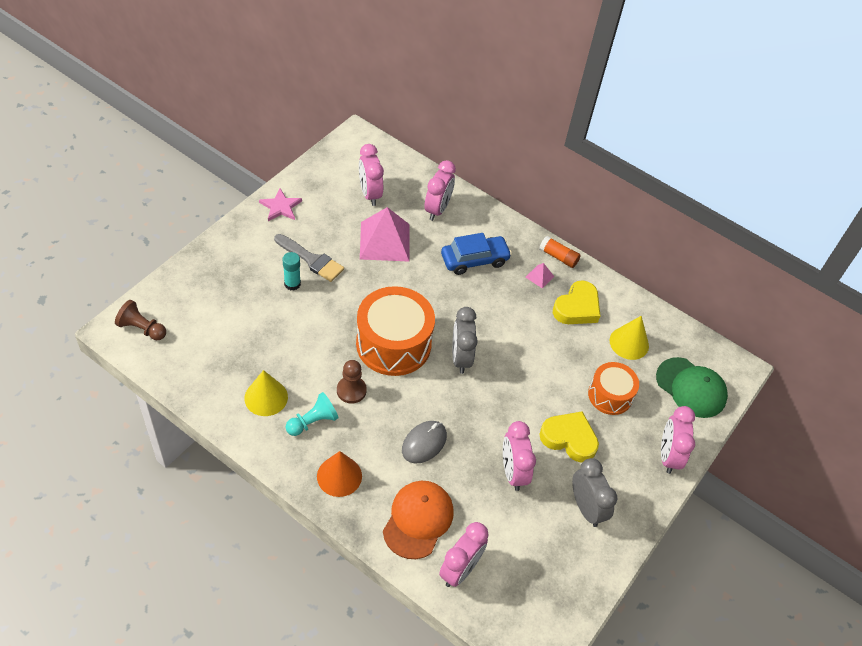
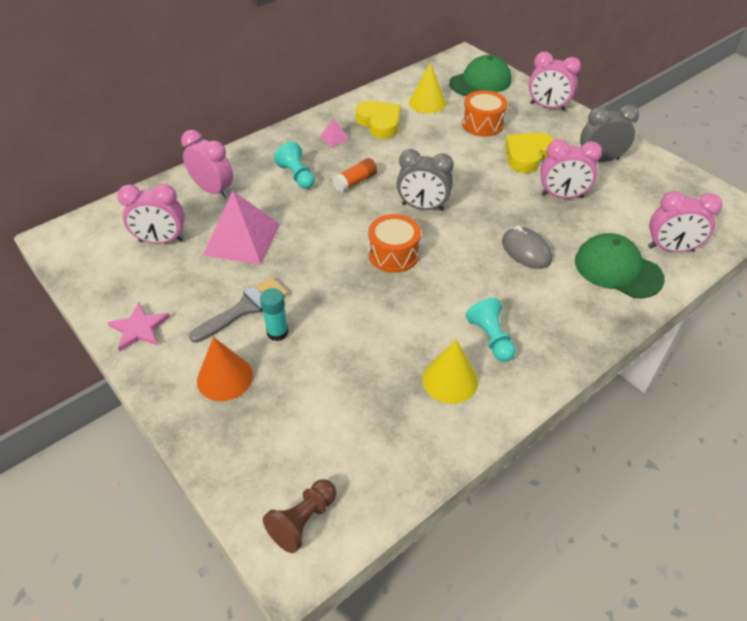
camera: 70 degrees left, 5 degrees down
orange cone [317,451,362,497] -> orange cone moved to [197,337,253,401]
brown pawn [337,360,367,404] -> none
orange drum [356,286,435,376] -> orange drum [368,214,421,273], size x0.59
orange cap [383,481,453,559] -> green cap [575,233,665,298]
pink clock [439,522,488,587] -> pink clock turned 135 degrees clockwise [648,191,723,252]
blue car [441,233,512,275] -> turquoise pawn [274,142,315,189]
orange glue stick [539,236,581,268] -> orange glue stick moved to [333,158,377,192]

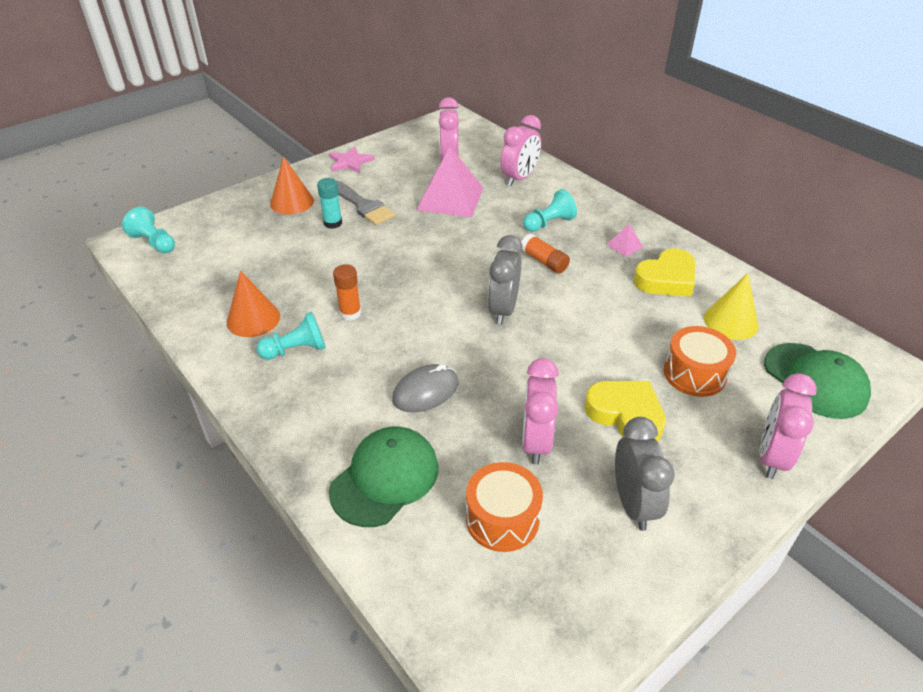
camera: 90 degrees right, 5 degrees down
brown pawn [263,480,336,553] -> turquoise pawn [122,207,175,253]
orange drum [368,214,421,273] -> orange drum moved to [466,462,543,552]
yellow cone [422,339,478,404] -> orange cone [227,270,280,337]
pink clock [648,191,723,252] -> none
none -> orange glue stick [333,264,361,321]

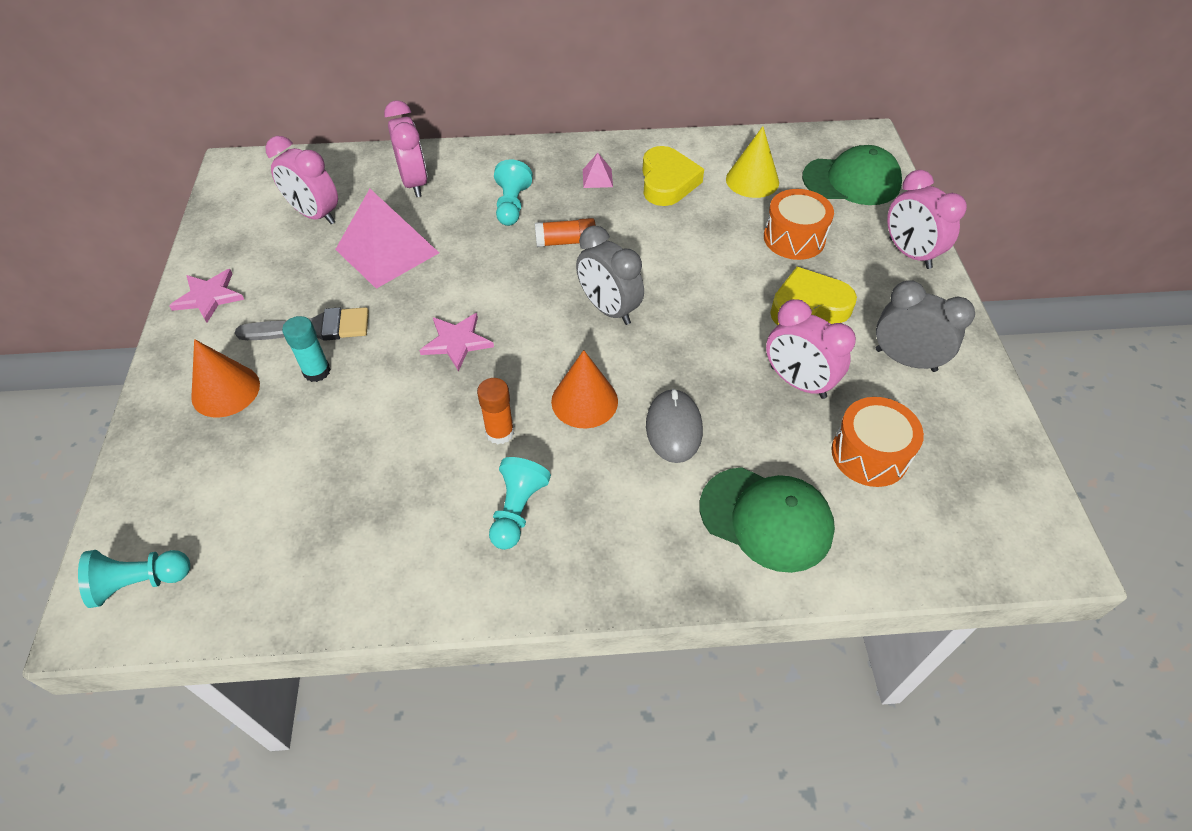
camera: 55 degrees left, 10 degrees up
orange cone [227,270,280,337] -> orange cone moved to [551,350,618,429]
green cap [329,427,438,527] -> green cap turned 135 degrees clockwise [700,467,835,573]
none -> pink star [419,313,494,371]

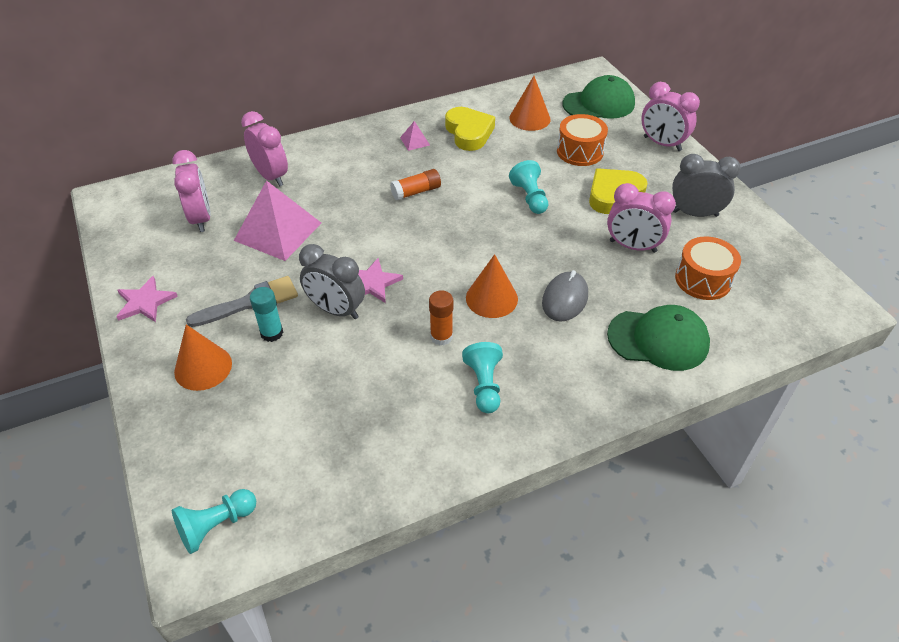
camera: 20 degrees left, 5 degrees down
pink clock [266,136,338,224] -> pink clock turned 120 degrees counterclockwise [172,150,211,232]
turquoise pawn [494,159,533,226] -> turquoise pawn moved to [509,160,548,214]
grey clock [576,226,644,325] -> grey clock moved to [299,244,365,319]
grey mouse [646,388,703,463] -> grey mouse turned 45 degrees clockwise [542,270,588,322]
yellow cone [726,126,779,198] -> orange cone [509,76,551,131]

